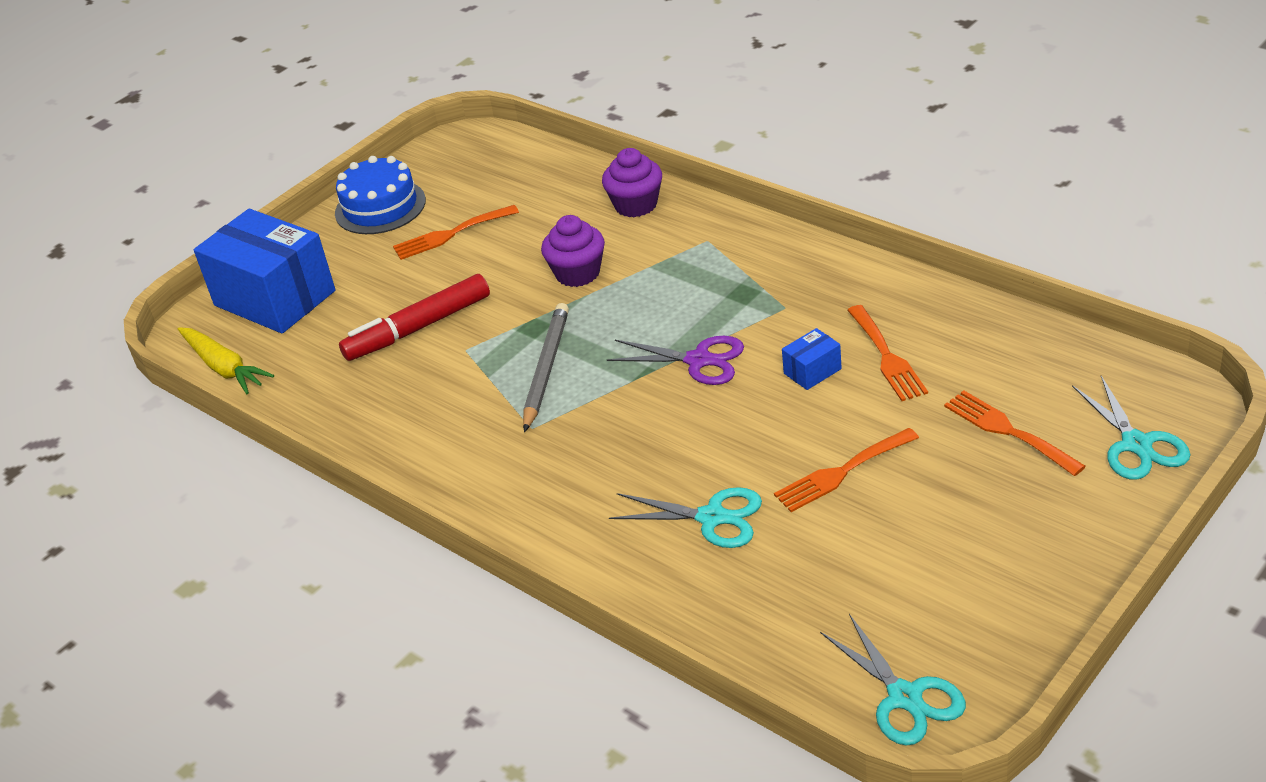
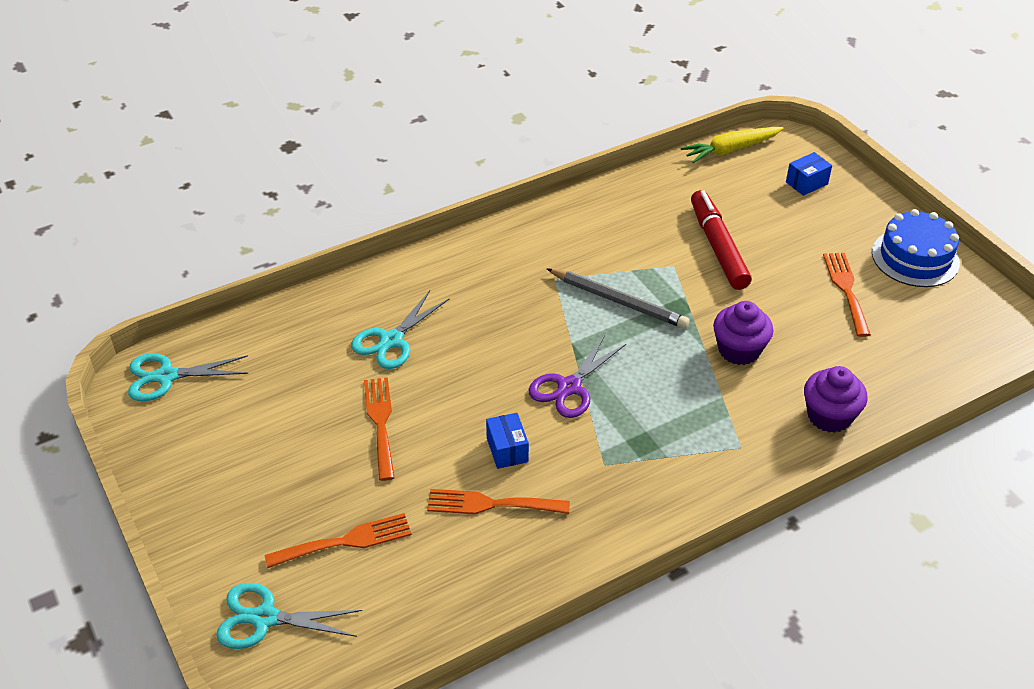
camera: 105 degrees right, 5 degrees up
blue box [194,209,336,333] -> blue box [786,152,832,196], size x0.41

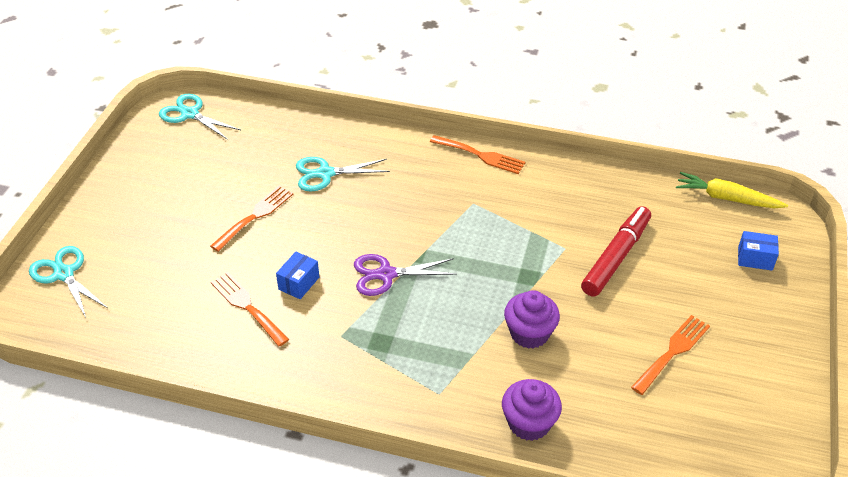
camera: 45 degrees right, 0 degrees up
orange fork [265,513,412,568] -> orange fork moved to [430,135,525,174]
grey pencil [547,269,690,329] -> none
blue cake [872,209,960,287] -> none

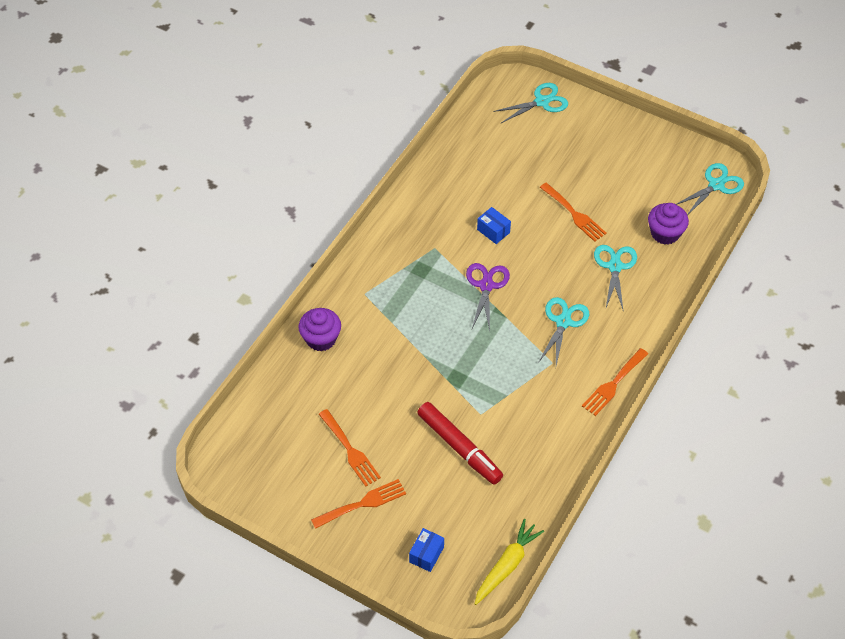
camera: 105 degrees right, 10 degrees up
orange fork [211,272,289,347] -> orange fork moved to [311,479,406,529]
purple cupcake [504,290,560,349] -> purple cupcake moved to [648,203,689,245]
none -> turquoise scissors [538,297,589,365]

